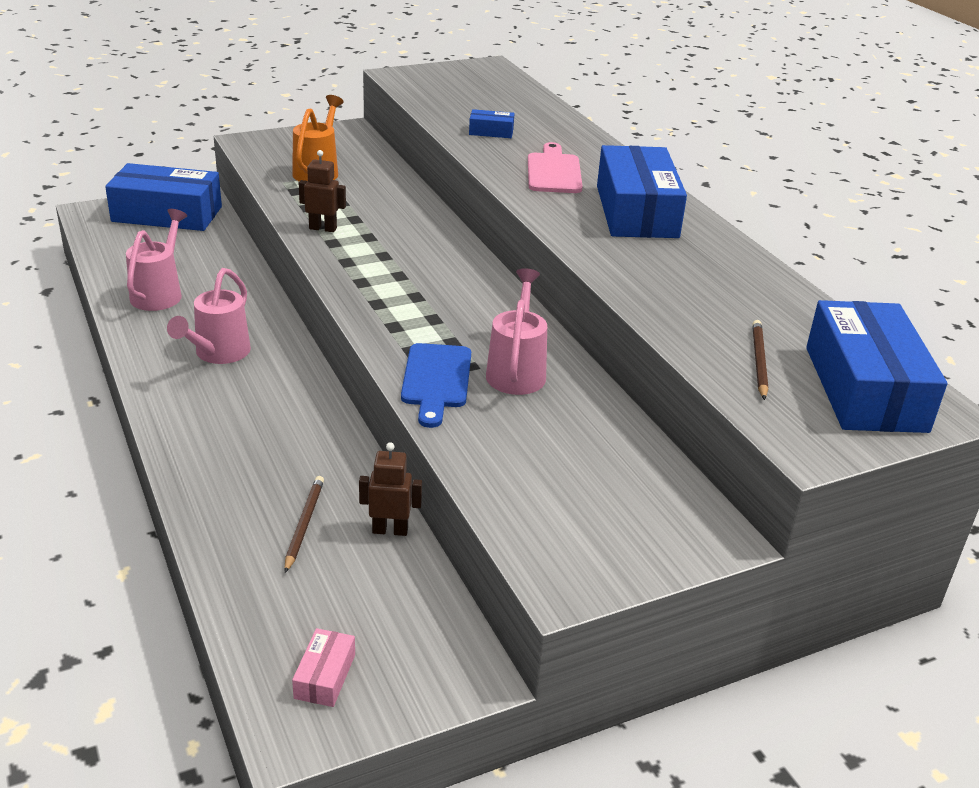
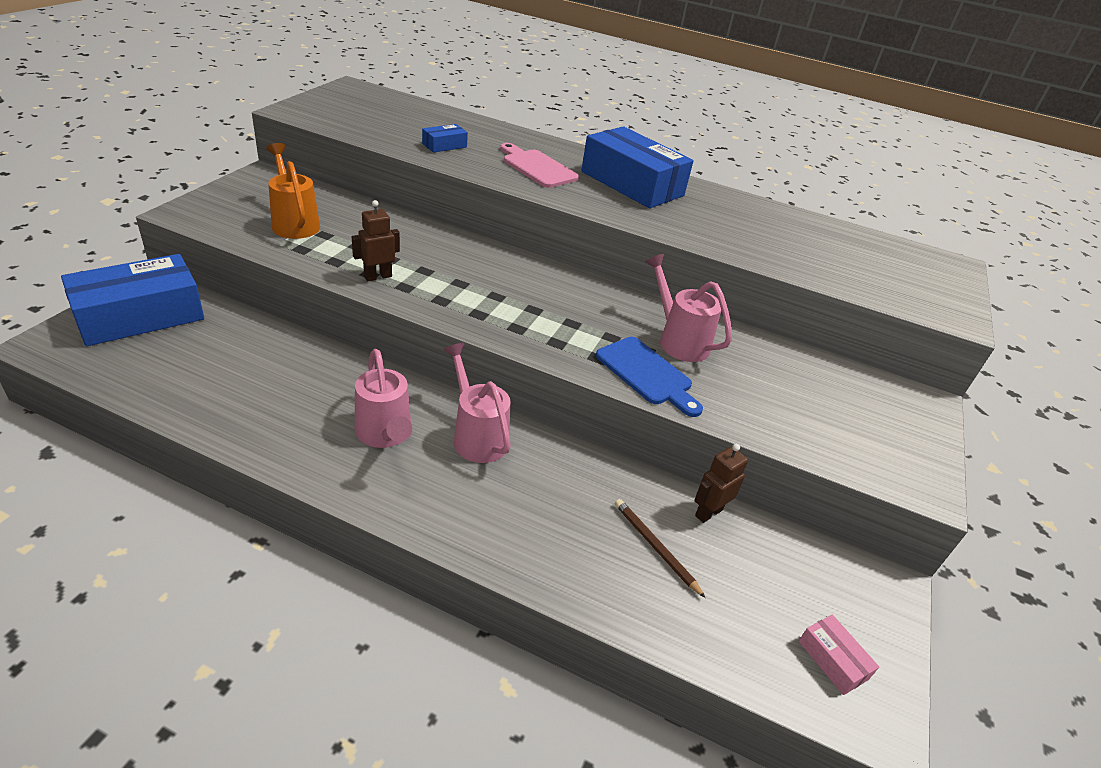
camera: 45 degrees left, 5 degrees up
pink watering can [126,209,187,311] -> pink watering can moved to [443,343,511,463]
brown pencil [752,320,768,400] -> none
blue box [806,300,947,433] -> none

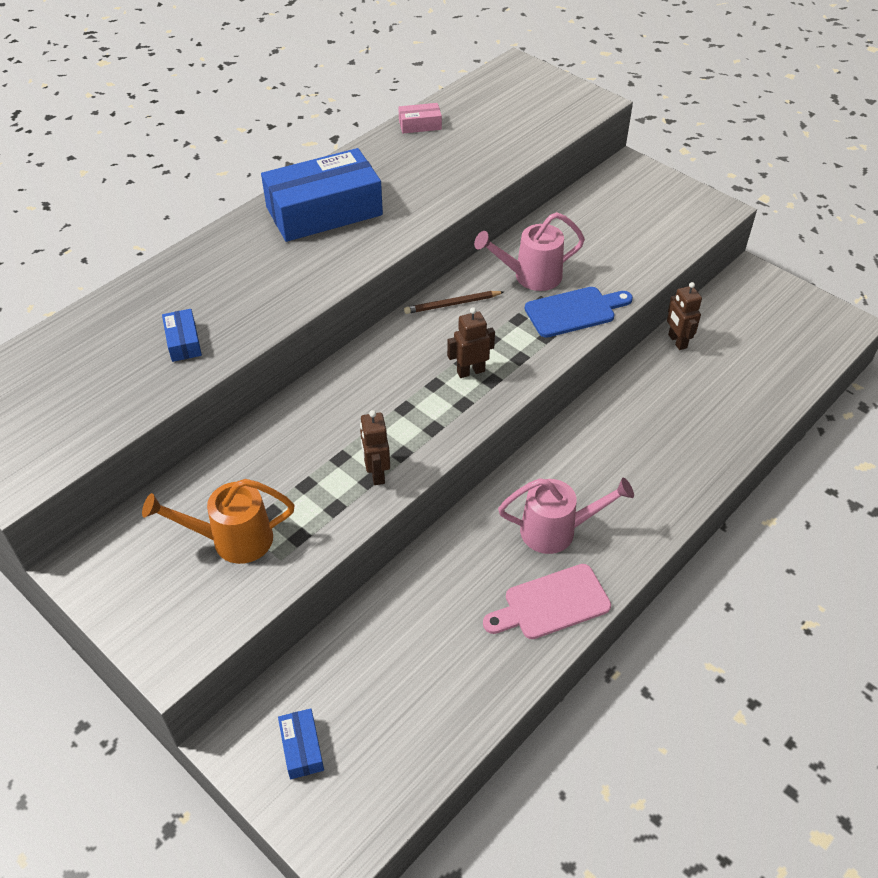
camera: 65 degrees left, 10 degrees up
blue box [61,254,204,346] -> blue box [278,708,324,779], size x0.43
pink watering can [443,343,511,463] -> none
pink cutting board [500,143,579,188] -> pink cutting board moved to [483,564,611,639]
brown pencil [615,499,705,598] -> brown pencil moved to [404,291,504,314]
pink box [799,615,879,695] -> pink box moved to [398,103,442,133]
none -> brown robot [447,307,495,378]

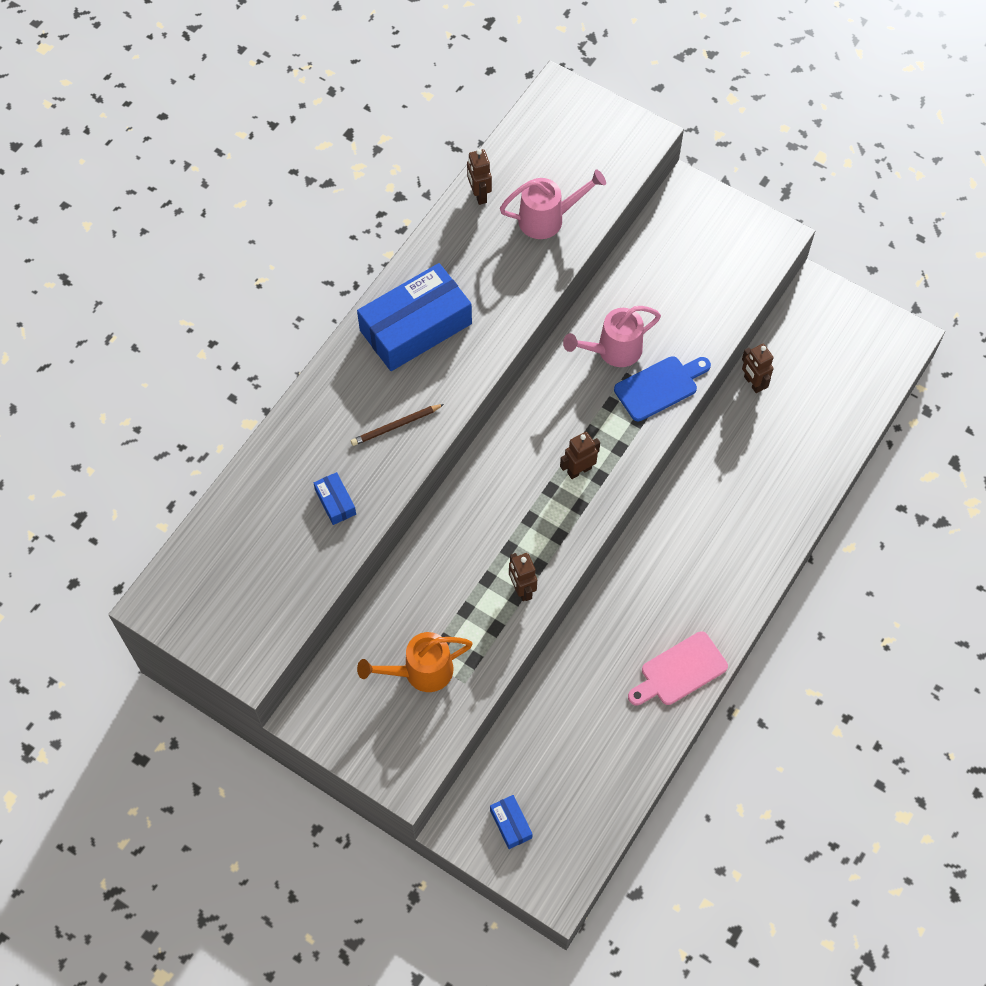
camera: 10 degrees left, 15 degrees up
pink box [398,103,442,133] -> brown robot [467,149,492,205]
brown pencil [404,291,504,314] -> brown pencil moved to [351,404,444,446]
pink watering can [498,478,634,554] -> pink watering can moved to [500,169,606,239]

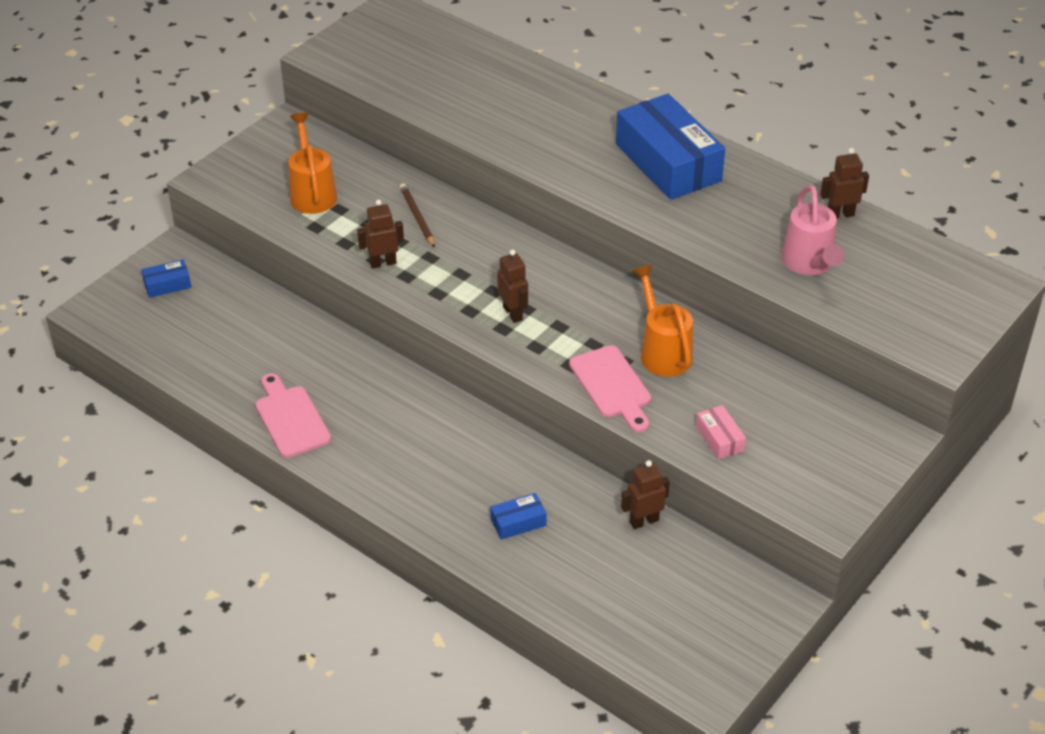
camera: 95 degrees right, 20 degrees down
blue box [314,472,356,525] -> blue box moved to [490,493,547,540]
brown pencil [351,404,444,446] -> brown pencil moved to [400,183,435,248]
pink watering can [563,306,661,367] -> orange watering can [633,265,693,377]
blue cutting board [614,356,711,421] -> pink cutting board [569,345,651,432]
none -> pink box [696,405,746,459]

